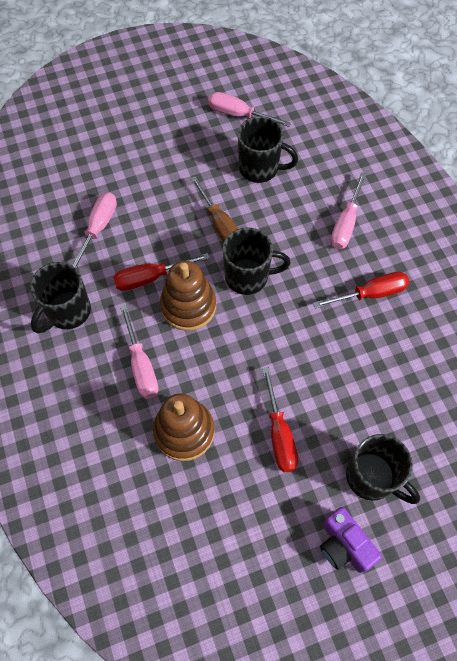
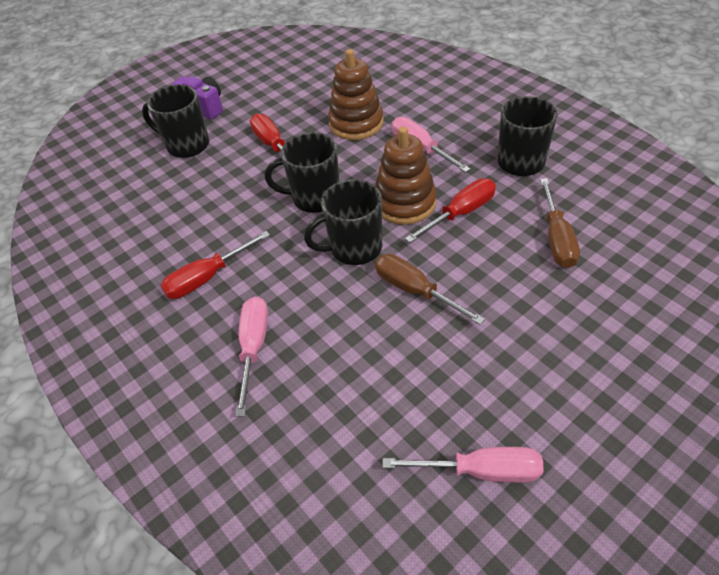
camera: 165 degrees right, 15 degrees down
pink screwdriver [72,192,117,269] -> brown screwdriver [540,178,580,268]
black mug [238,116,298,183] -> black mug moved to [265,132,340,213]

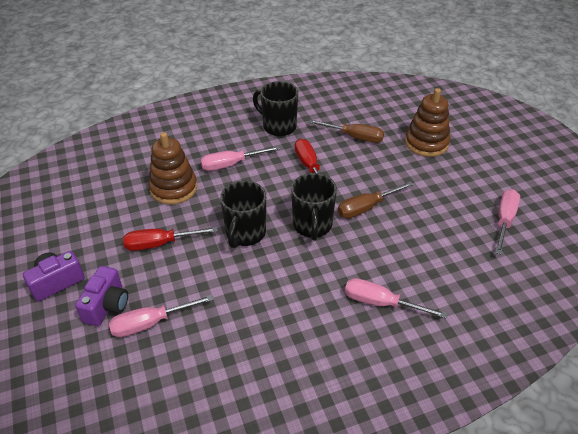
camera: 75 degrees left, 5 degrees down
black mug [142,84,209,158] -> purple camera [75,266,128,326]
red screwdriver [160,231,270,299] -> none
brown stacking toy [376,127,437,225] -> brown stacking toy moved to [405,88,450,157]
none -> pink screwdriver [109,295,214,337]

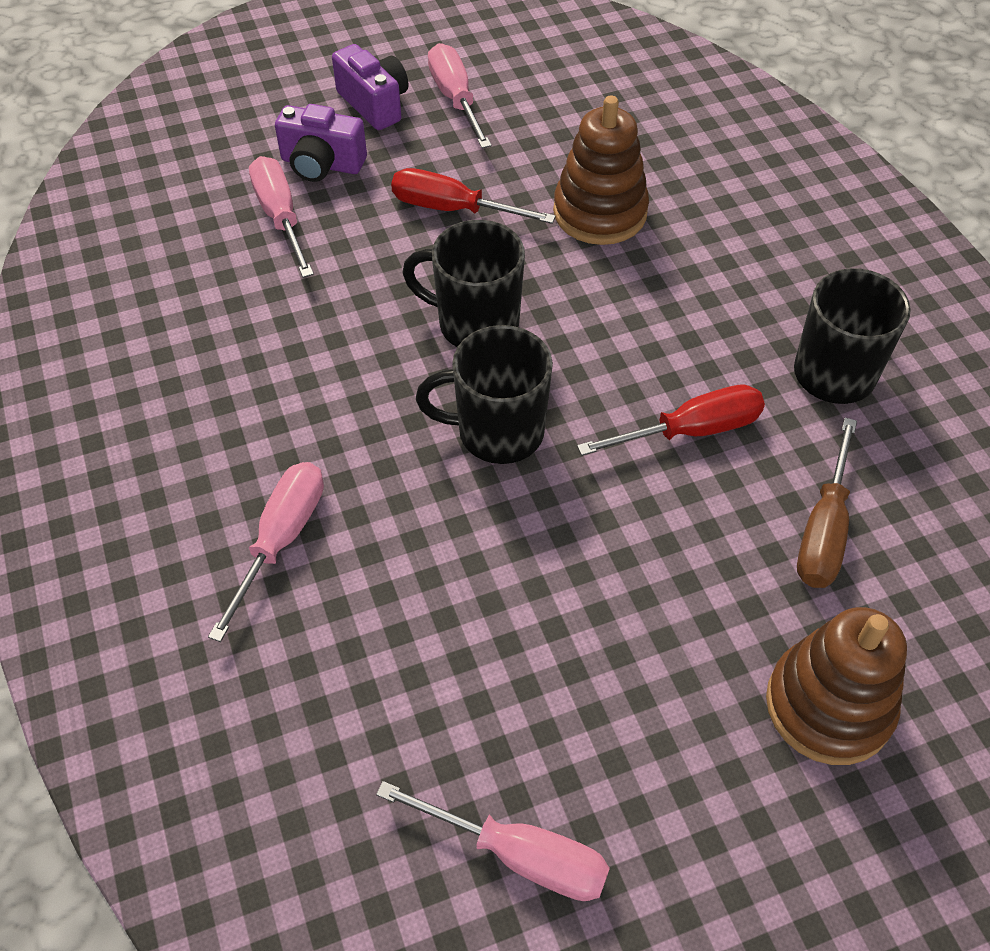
camera: 90 degrees right, 10 degrees up
red screwdriver [123,227,218,251] -> red screwdriver turned 60 degrees counterclockwise [391,168,556,224]
pink screwdriver [200,146,280,171] -> pink screwdriver moved to [428,43,492,148]
brown screwdriver [338,181,414,218] -> none

